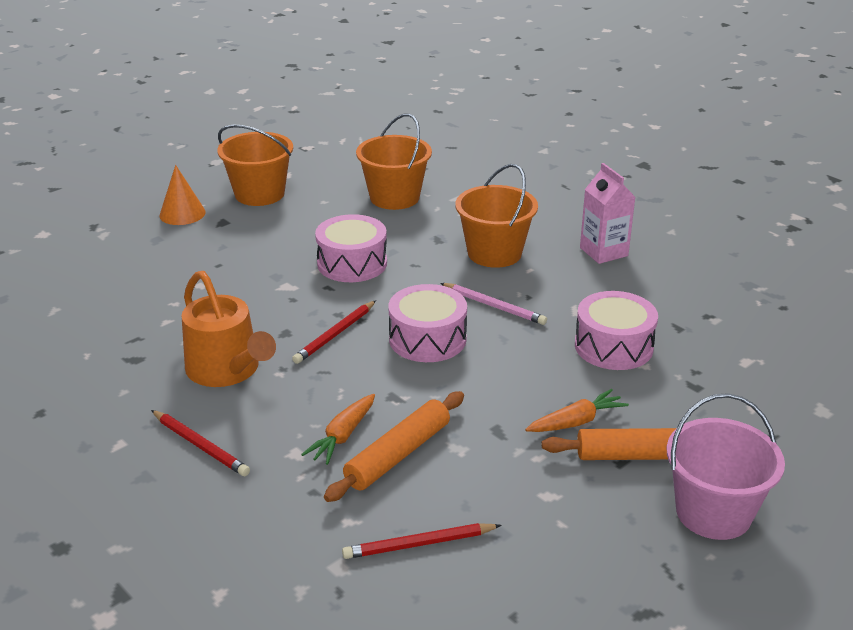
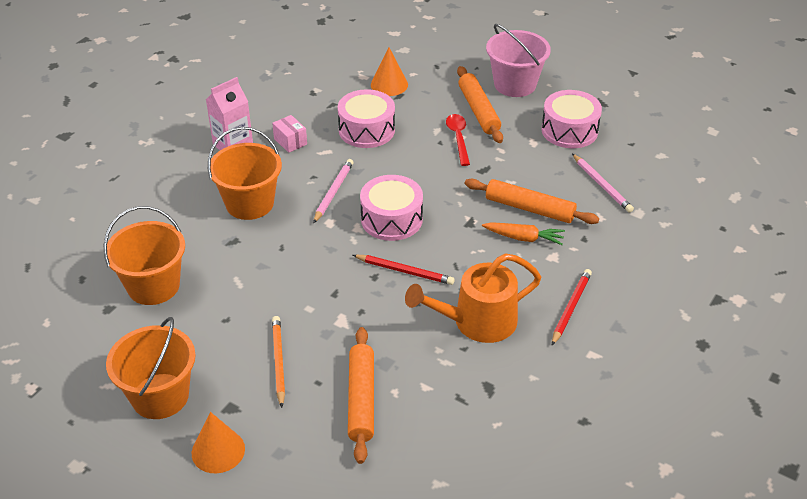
camera: 105 degrees left, 10 degrees up
orange watering can [182,271,276,387] -> orange watering can turned 150 degrees counterclockwise [405,253,541,343]
pink drum [315,214,387,282] -> pink drum moved to [542,90,602,148]
red pencil [342,523,501,559] -> pink pencil [572,154,634,213]
orange carrot [525,389,629,432] -> red spoon [446,114,470,166]
none -> pink box [272,115,307,153]
none -> orange pencil [272,316,285,408]
none -> orange rolling pin [348,327,374,464]
none -> orange cone [371,48,408,96]

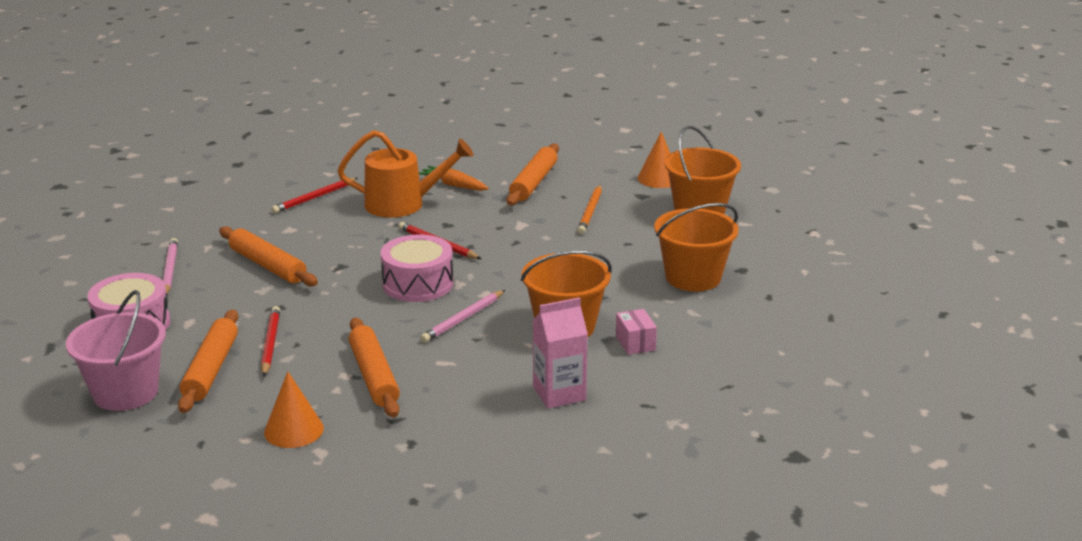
camera: 160 degrees left, 15 degrees down
pink box [272,115,307,153] -> pink box moved to [616,309,657,355]
pink drum [338,89,395,148] -> orange rolling pin [349,318,400,418]
red spoon [446,114,470,166] -> red pencil [261,306,280,376]
orange carrot [482,222,565,245] -> orange carrot moved to [419,166,489,191]

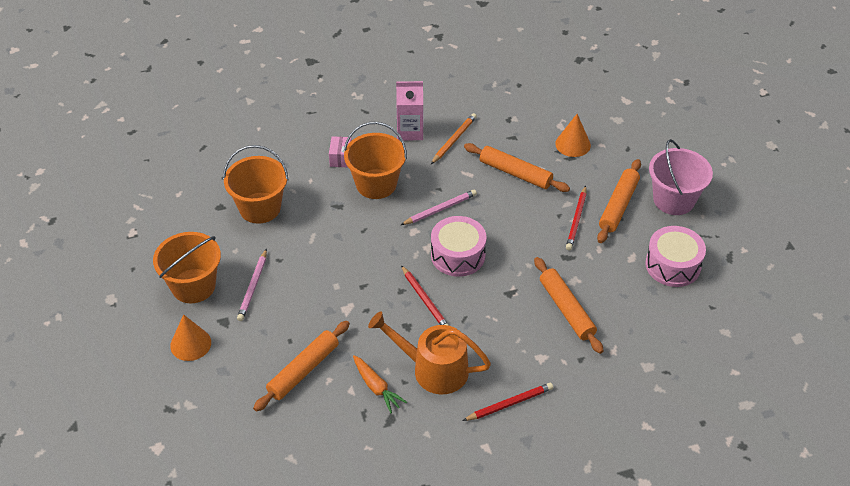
camera: 160 degrees left, 20 degrees up
pink pencil [163,238,178,295] -> pink pencil moved to [237,249,267,321]
orange rolling pin [349,318,400,418] -> orange rolling pin turned 60 degrees counterclockwise [464,143,570,192]
orange pencil [578,184,602,234] -> orange pencil moved to [431,113,477,164]

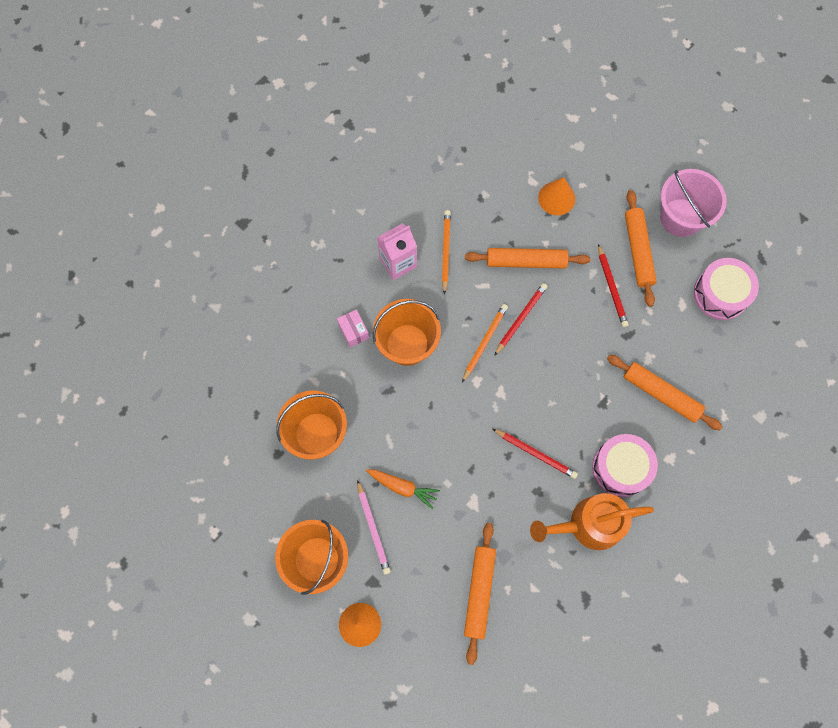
camera: 30 degrees left, 25 degrees up
orange carrot [353,355,407,413] -> orange carrot moved to [366,469,440,509]
pink pencil [401,190,477,225] -> orange pencil [462,304,508,382]
pink drum [431,216,486,277] -> pink drum moved to [592,434,658,497]
red pencil [463,383,553,421] -> red pencil moved to [494,283,547,356]

